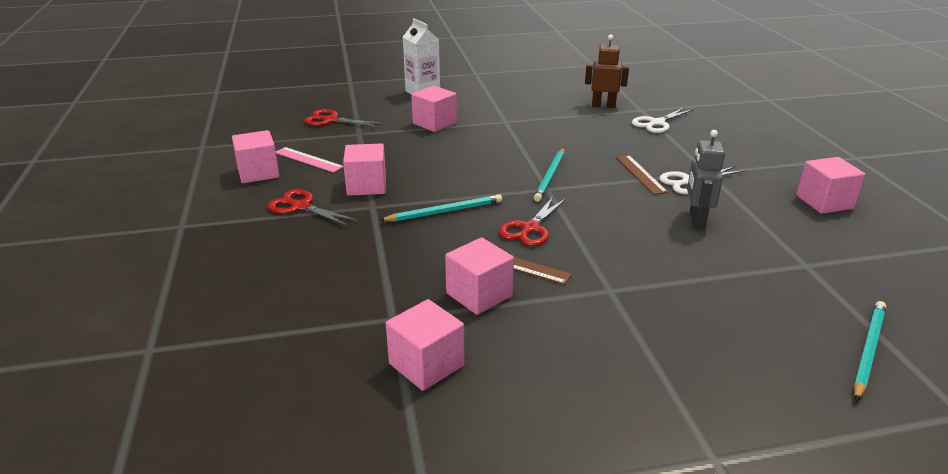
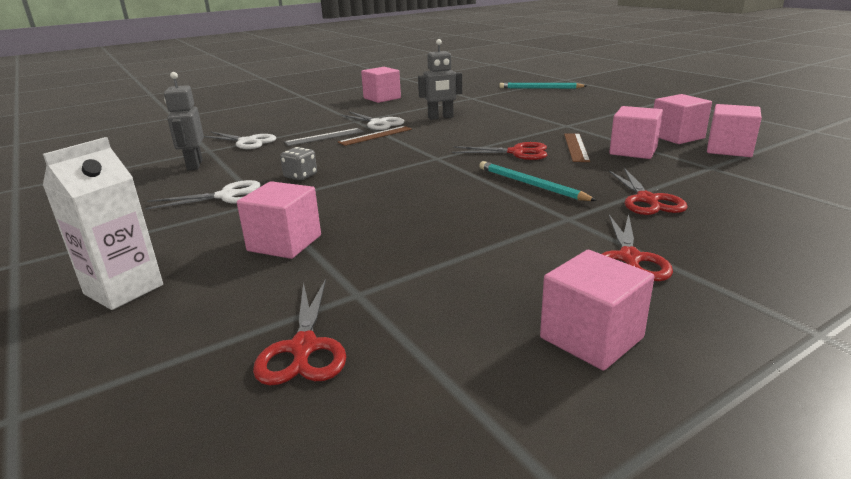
camera: 110 degrees left, 5 degrees down
pink ruler [276,147,344,173] -> none
pink cube [343,143,386,196] -> pink cube moved to [654,94,712,144]
turquoise pencil [534,148,565,202] -> none
brown robot [585,35,629,108] -> grey robot [164,72,204,170]
none -> white scissors [145,180,260,210]
none -> grey dice [280,147,317,180]
none -> grey ruler [284,128,364,146]
none -> red scissors [609,168,688,215]

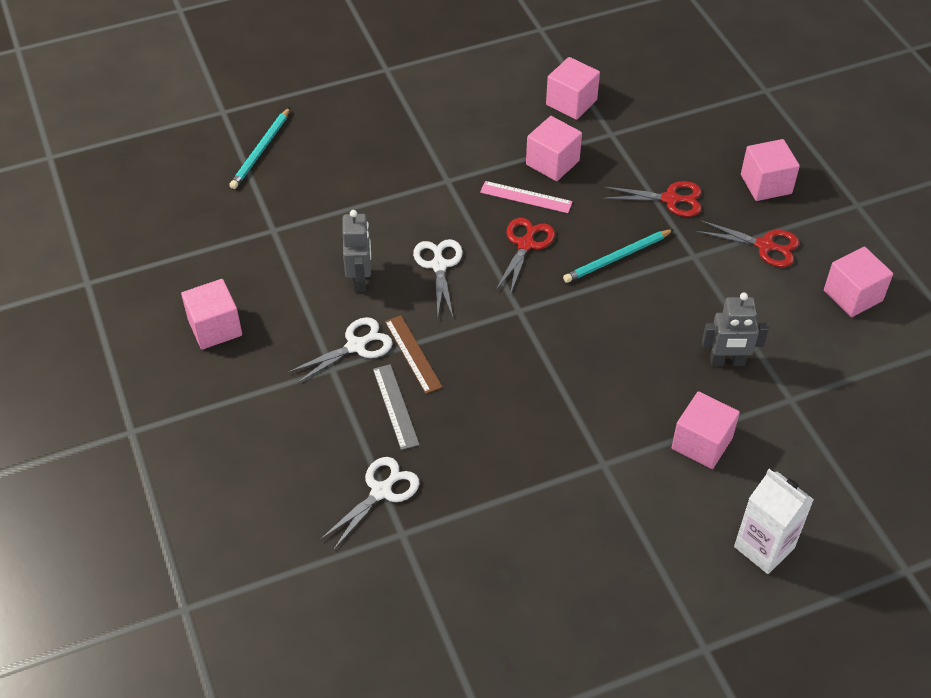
camera: 80 degrees left, 25 degrees up
white scissors [145,180,260,210] -> white scissors moved to [413,239,463,317]
grey robot [164,72,204,170] -> grey robot moved to [702,293,769,366]
red scissors [253,279,346,386] -> none
grey dice [280,147,317,180] -> none
brown ruler [564,134,590,162] -> pink ruler [480,181,573,213]
pink cube [654,94,712,144] -> pink cube moved to [741,139,800,201]

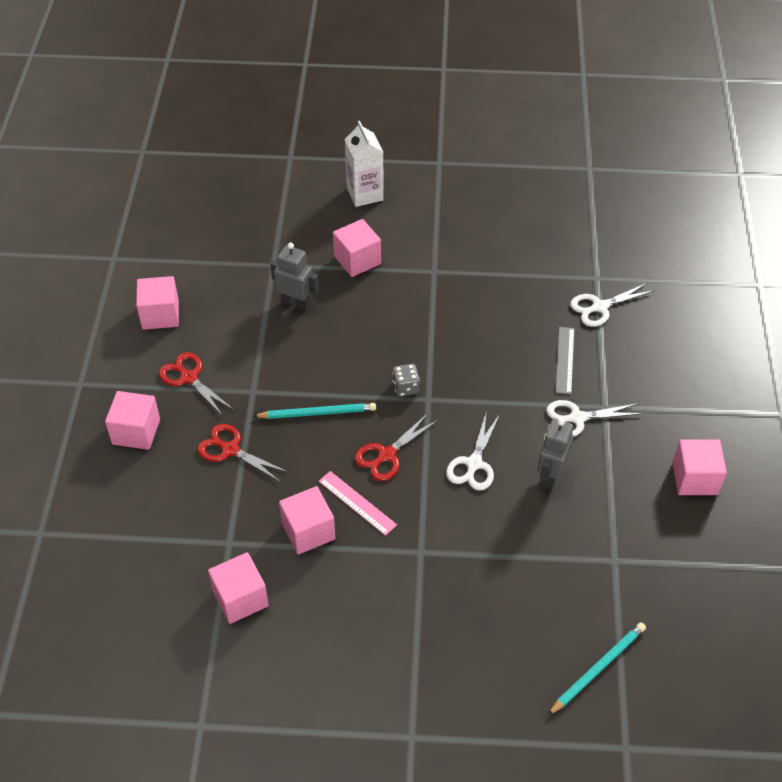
camera: 155 degrees left, 0 degrees up
brown ruler [385,315,443,394] -> none
none -> grey dice [392,364,420,397]

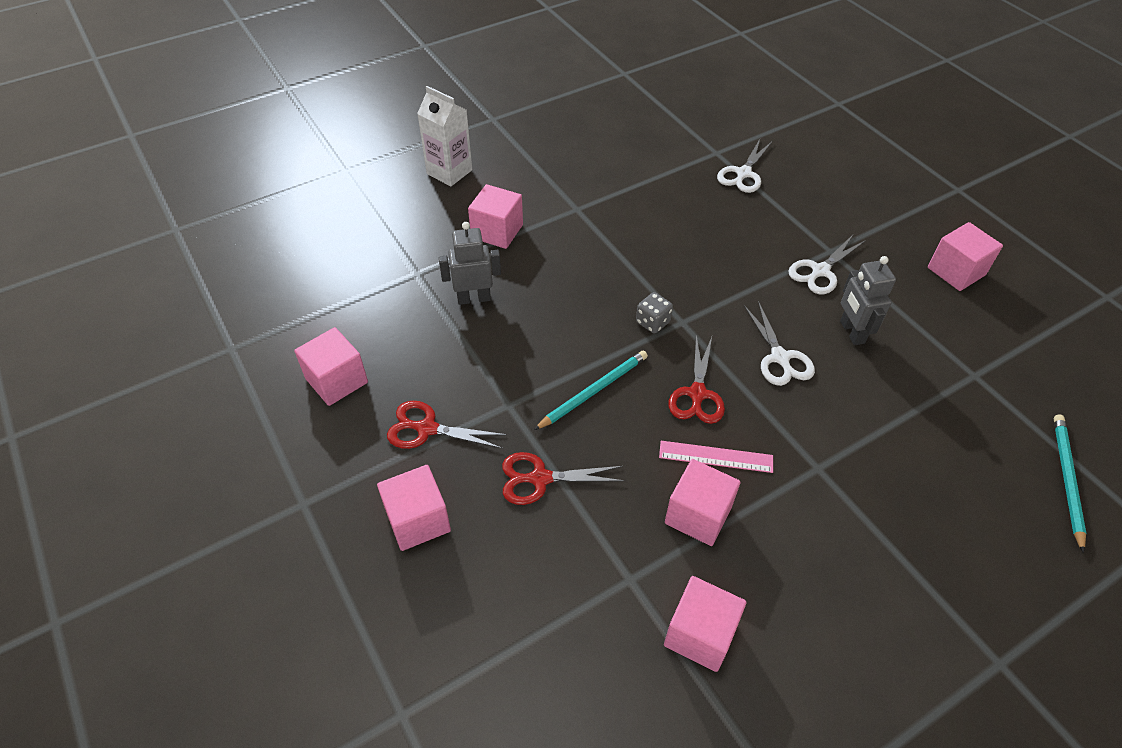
camera: 35 degrees left, 0 degrees up
grey ruler [555,327,574,394] -> none

